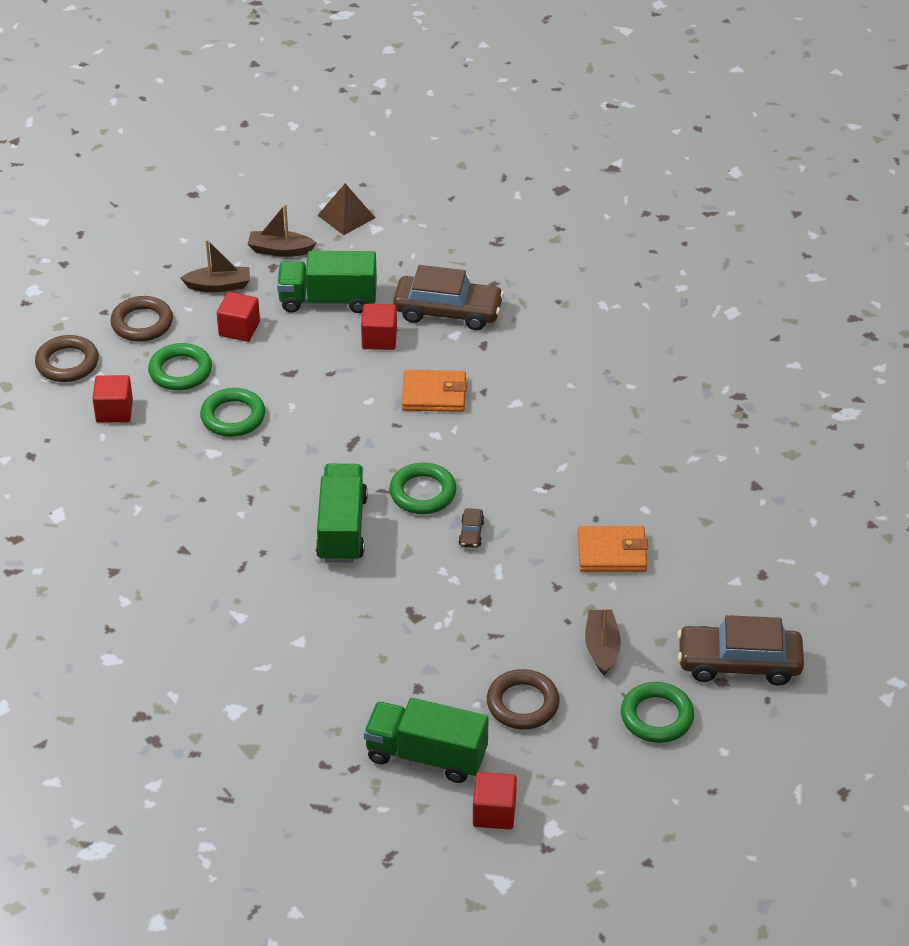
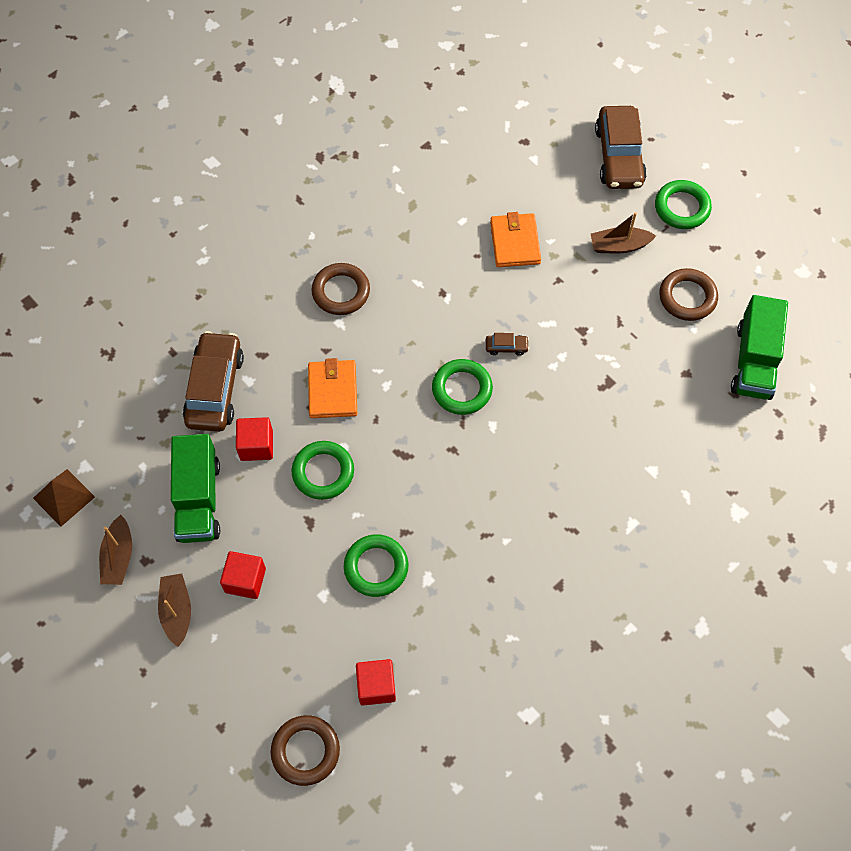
camera: 95 degrees left, 20 degrees up
brown ring [110,296,173,342] -> brown ring moved to [312,263,370,315]
green ring [148,343,212,390] -> green ring moved to [292,441,354,500]
green truck [316,464,368,563] -> none
red cube [473,772,517,830] -> none

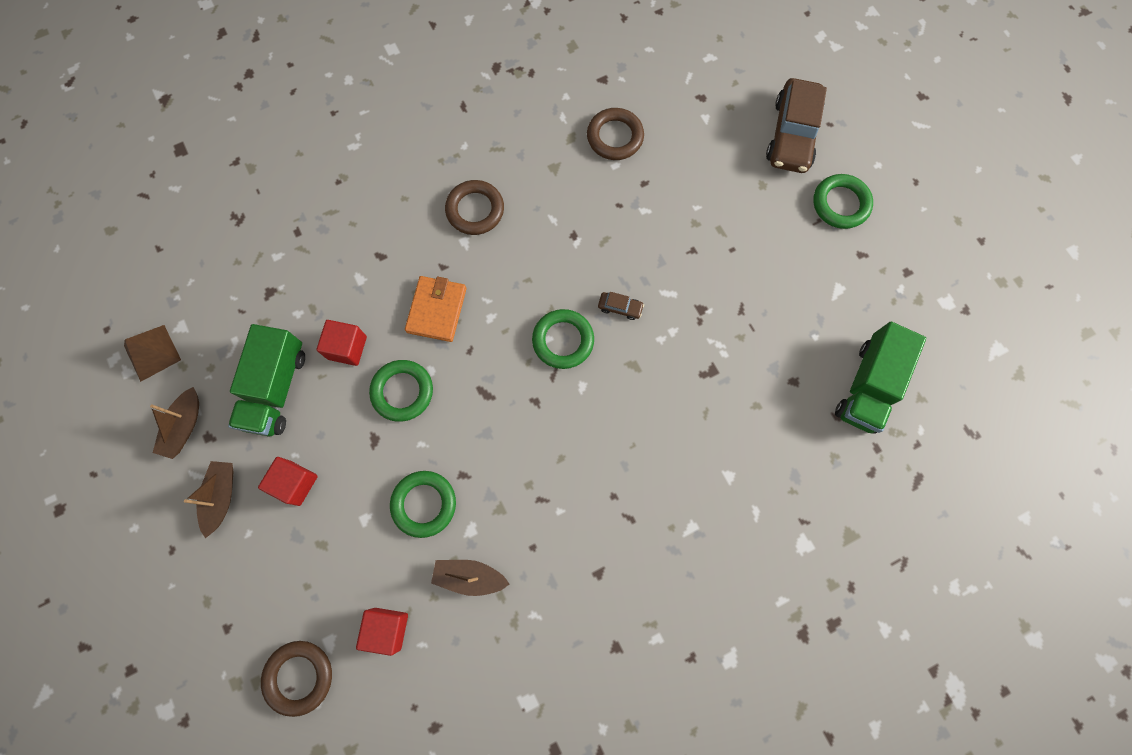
camera: 15 degrees right, 10 degrees up
brown car [183,331,244,432] -> none
orange wallet [490,212,541,267] -> none
brown boat [591,212,656,253] -> brown boat moved to [431,560,510,596]
brown ring [659,268,718,321] -> brown ring moved to [587,108,644,160]

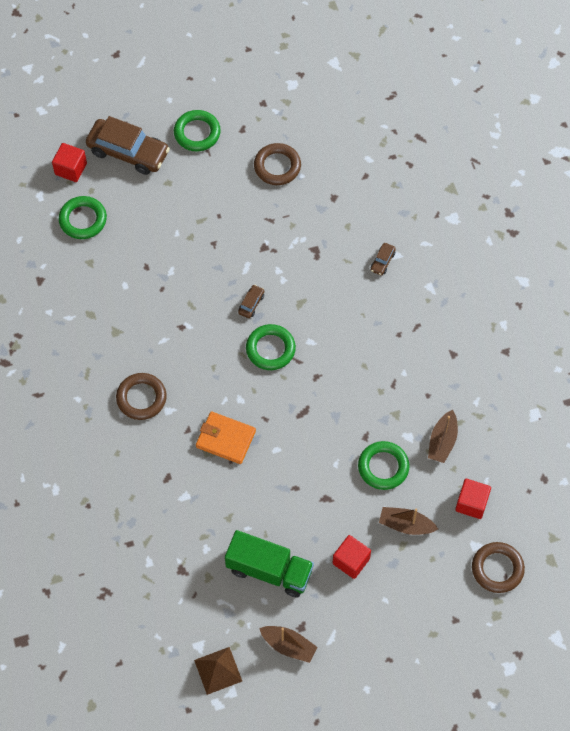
camera: 80 degrees left, 10 degrees down
brown boat [184,461,233,538] -> brown boat moved to [379,507,438,535]
red cube [317,320,367,366] -> red cube moved to [52,143,87,182]
green ring [369,360,433,422] -> green ring moved to [59,196,107,239]
brown ring [587,108,644,160] -> brown ring moved to [254,143,301,185]
green truck [835,322,926,434] -> none
none -> brown car [371,243,396,276]

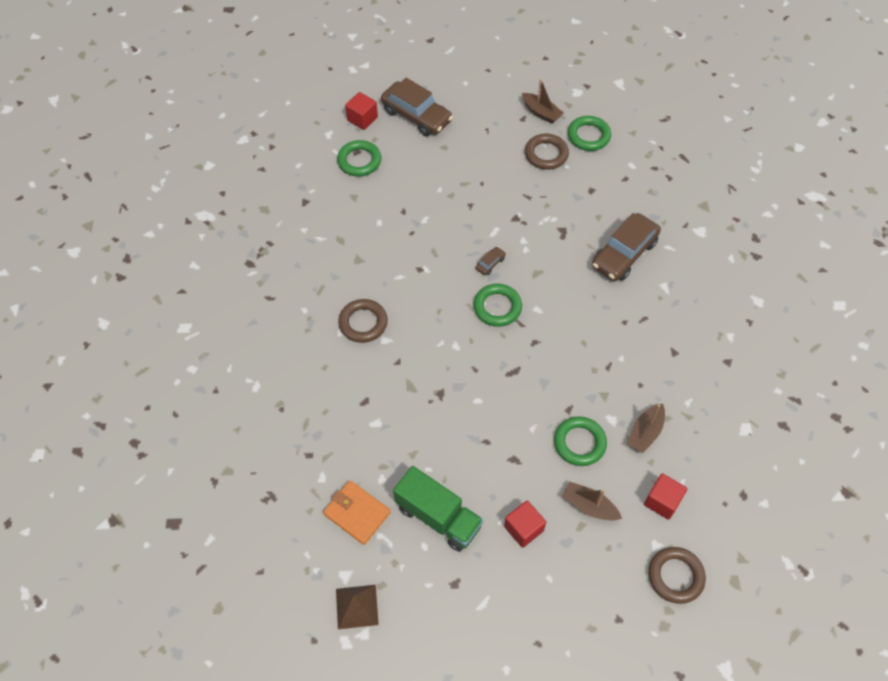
camera: 15 degrees right, 5 degrees down
green ring [174,110,221,151] -> green ring moved to [568,116,611,151]
orange wallet [196,412,256,464] -> orange wallet moved to [323,480,391,545]
brown boat [259,626,318,663] -> brown boat moved to [522,79,564,124]
brown car [371,243,396,276] -> brown car [592,213,661,281], size x2.39

